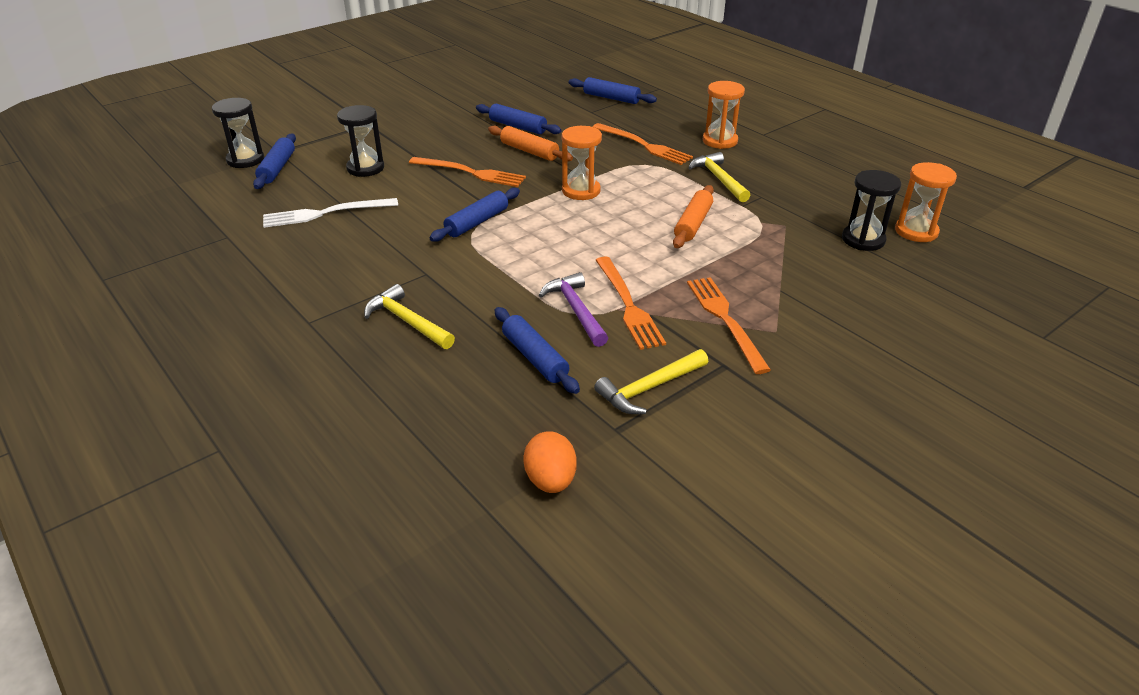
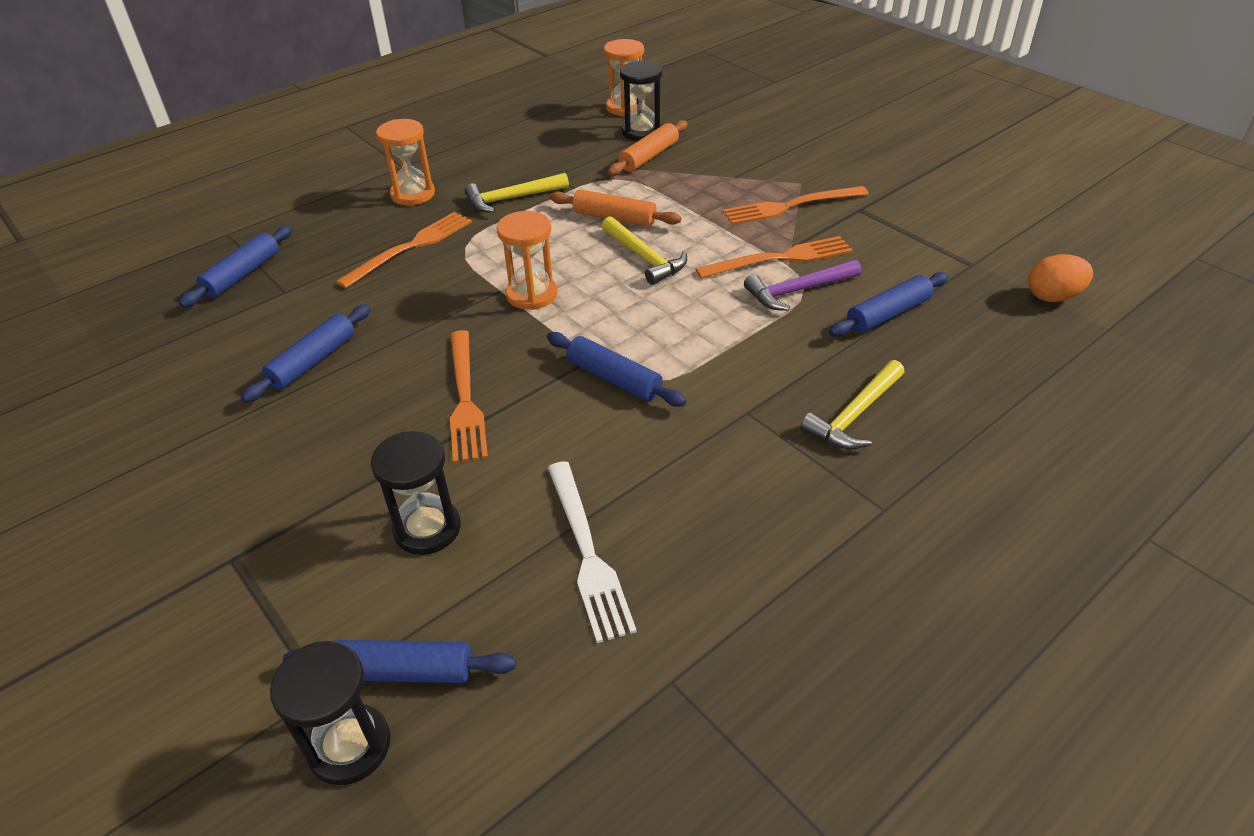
camera: 90 degrees left, 5 degrees up
orange fork [409,157,526,187] -> orange fork turned 150 degrees clockwise [450,330,488,463]
orange rolling pin [488,125,573,161] -> orange rolling pin moved to [608,120,688,176]
yellow hammer [594,349,708,414] -> yellow hammer moved to [602,216,687,285]

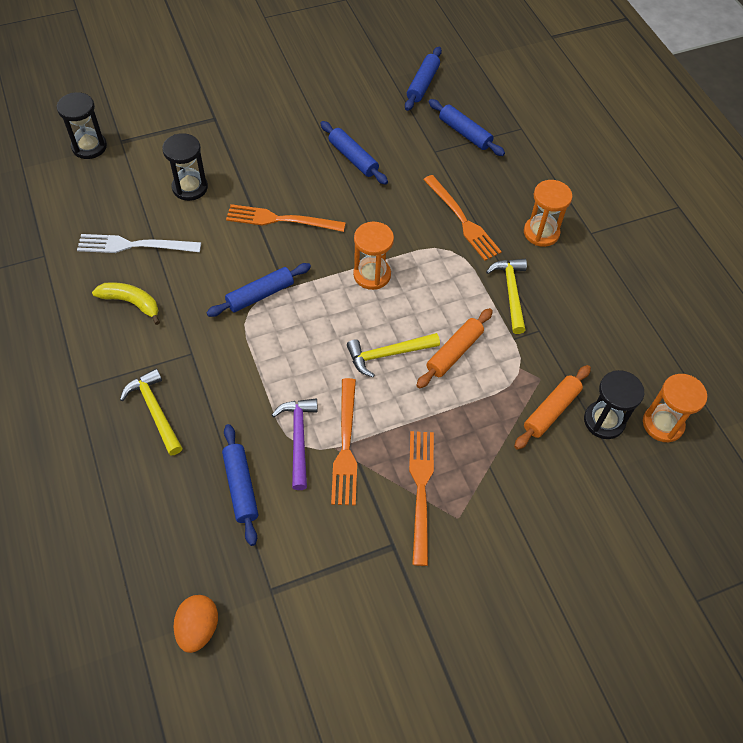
camera: 105 degrees right, 15 degrees up
blue rolling pin [283,640,516,683] -> blue rolling pin moved to [405,47,442,111]
orange rolling pin [608,120,688,176] -> orange rolling pin turned 75 degrees clockwise [514,365,591,450]
none -> yellow banana [92,282,160,325]

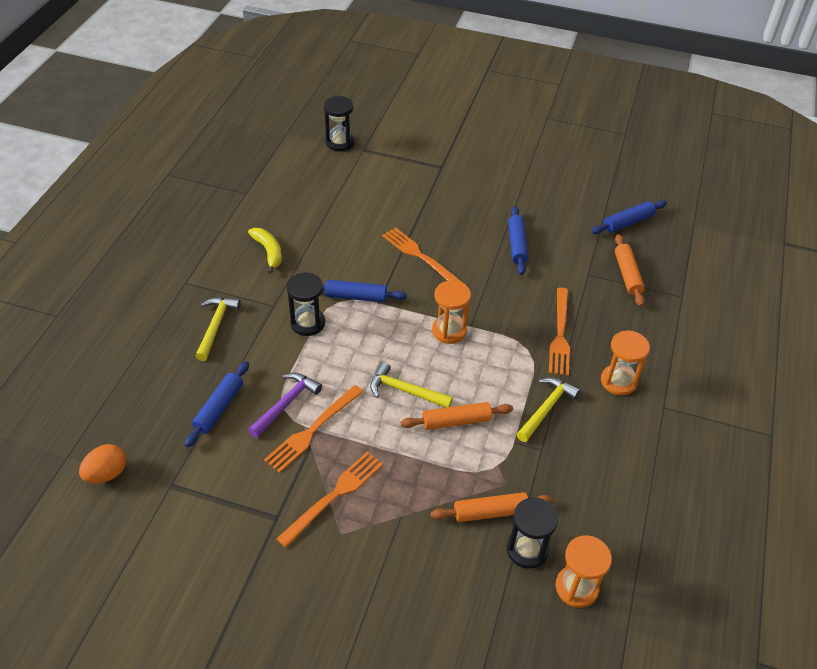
camera: 40 degrees right, 10 degrees down
white fork [77,234,201,253] -> none
black hourglass [162,133,208,201] -> black hourglass moved to [286,273,325,336]
blue rolling pin [429,99,505,156] -> orange rolling pin [615,234,645,307]

